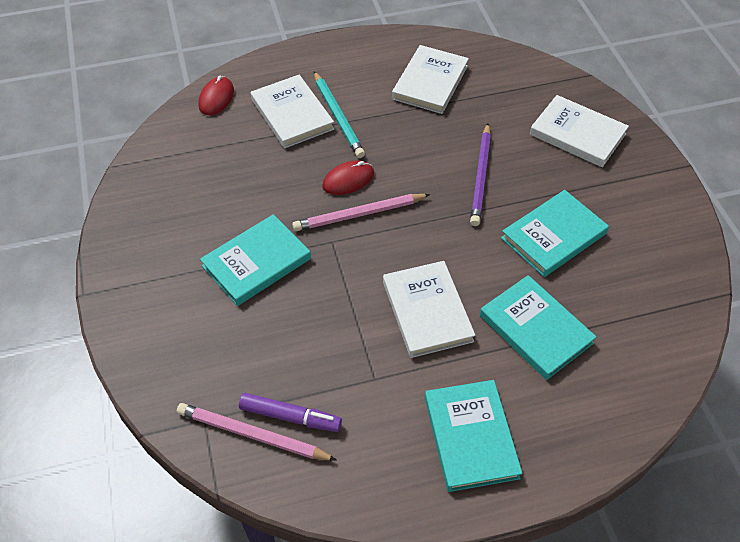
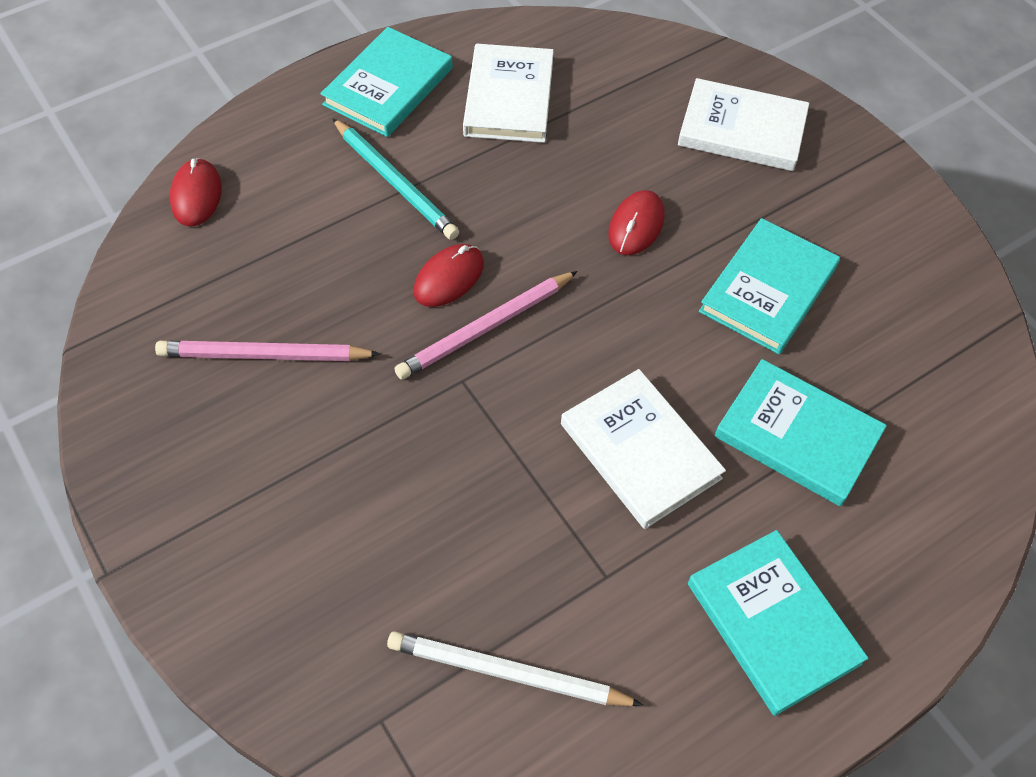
camera: 20 degrees left, 5 degrees up
pink pencil [177,403,336,461] -> pink pencil moved to [155,340,380,361]
turquoise book [200,214,311,306] -> turquoise book moved to [320,27,453,137]
purple marker [239,393,342,432] -> white pencil [387,631,643,706]
white book [251,75,334,148] -> none
purple pencil [470,123,491,226] -> red mouse [608,190,665,255]

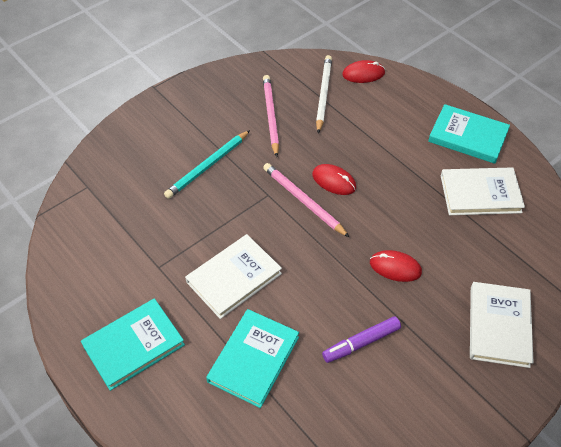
camera: 85 degrees right, 5 degrees down
turquoise pencil [332,118,459,240] -> turquoise pencil moved to [164,130,250,199]
white pencil [387,631,643,706] -> white pencil moved to [316,55,332,134]
turquoise book [699,218,840,354] -> purple marker [322,316,401,363]

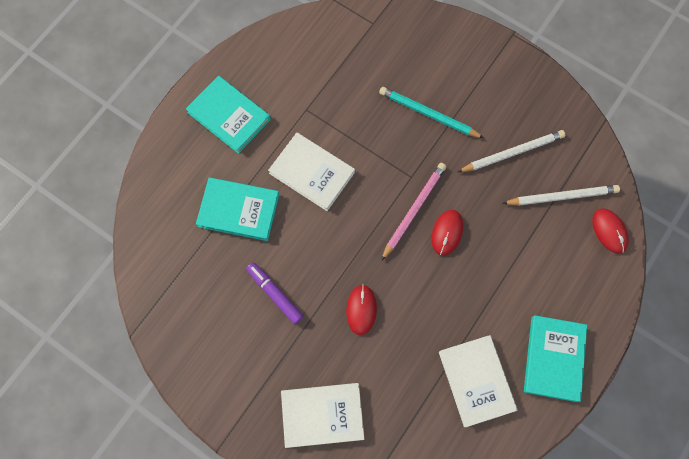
camera: 75 degrees right, 20 degrees up
pink pencil [263,75,279,157] -> white pencil [458,130,565,172]

